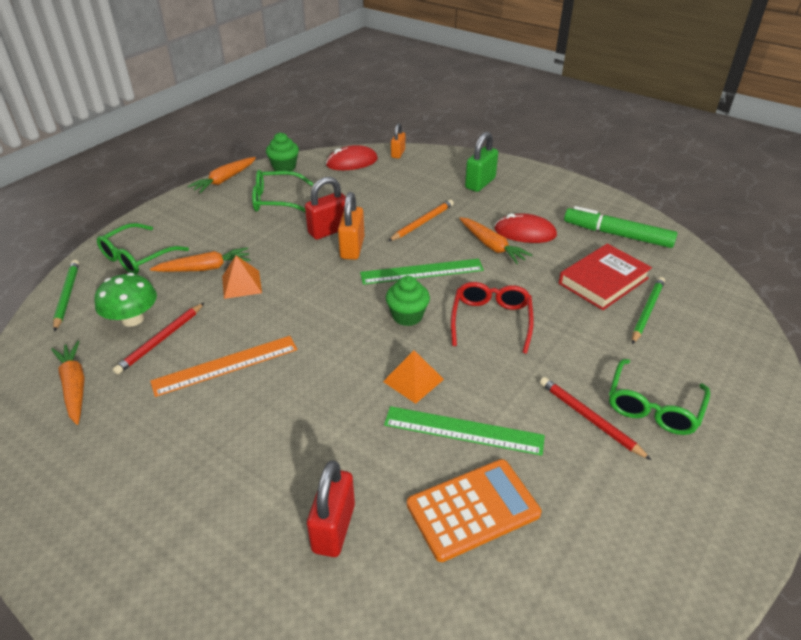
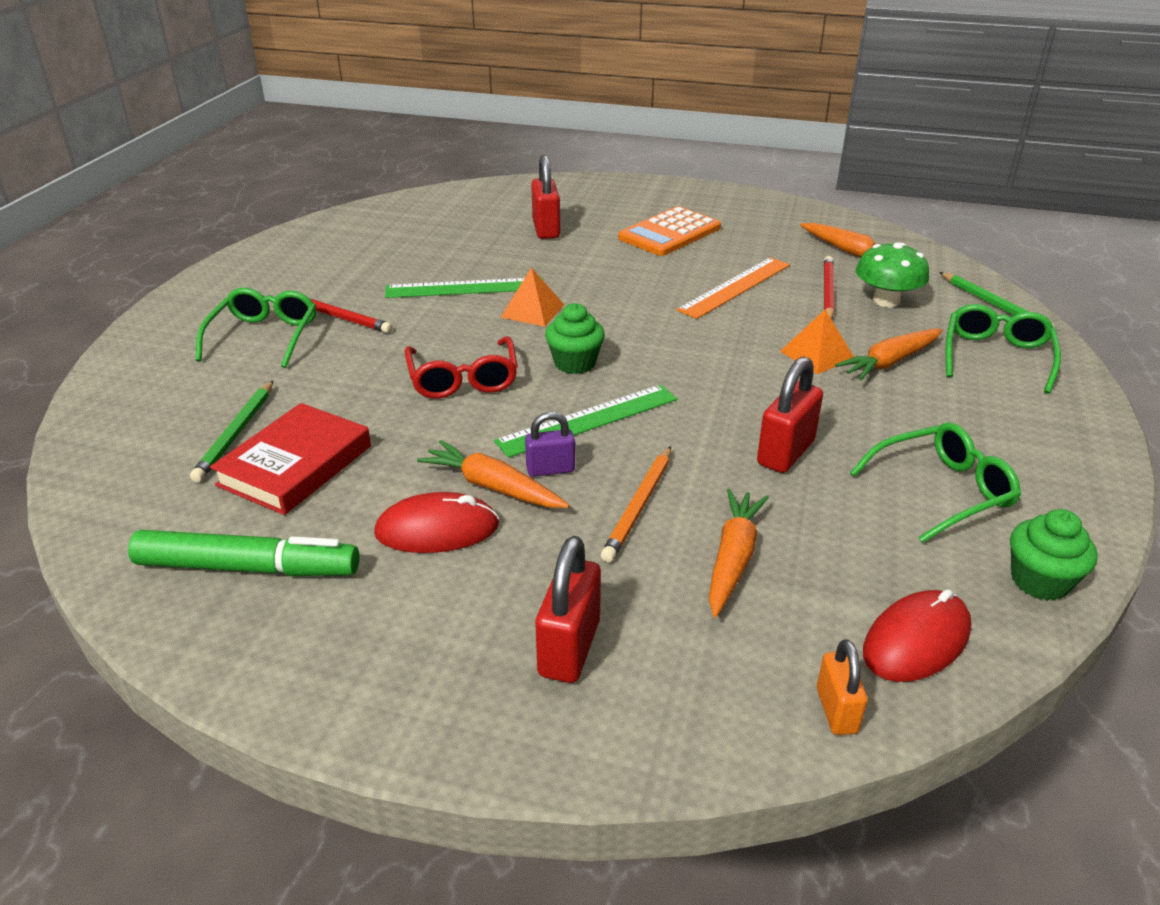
camera: 160 degrees right, 5 degrees down
orange carrot [188,157,256,193] -> orange carrot moved to [709,489,769,617]
orange padlock [338,192,364,260] -> none
orange calculator [407,459,541,562] -> orange calculator moved to [618,206,721,256]
green padlock [465,132,498,192] -> red padlock [535,536,601,683]
none -> purple padlock [525,412,575,477]

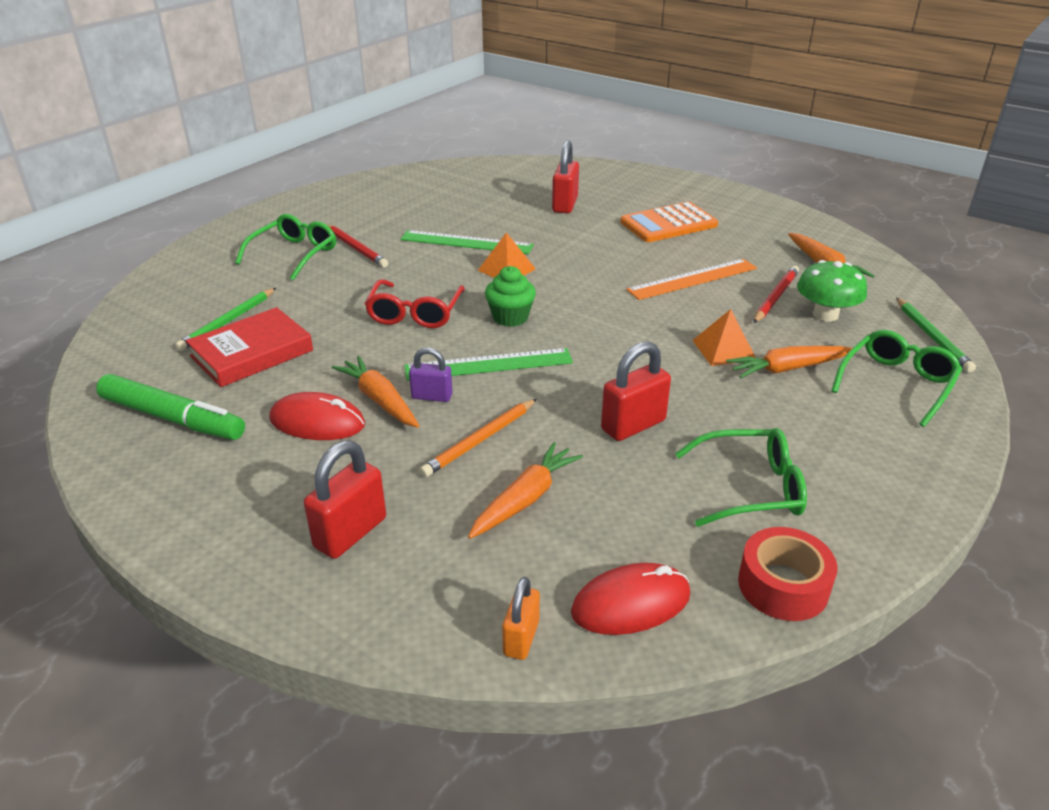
camera: 20 degrees right, 0 degrees up
green cupcake [1010,509,1098,601] -> red tape [738,527,837,621]

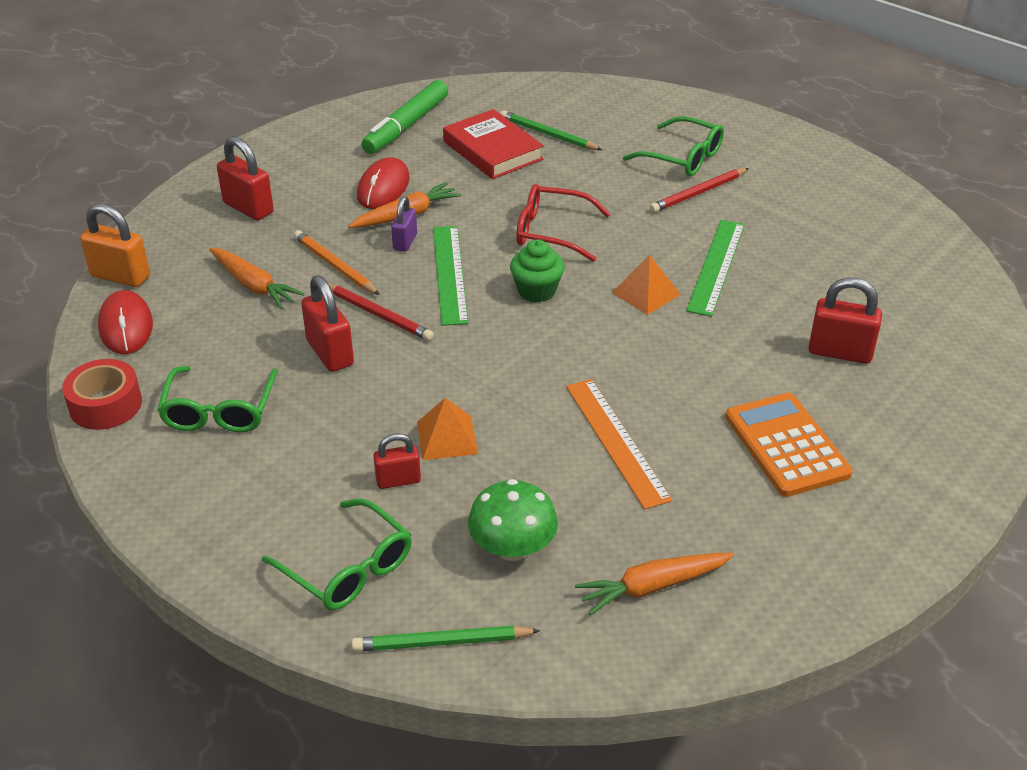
camera: 95 degrees right, 5 degrees up
orange padlock [502,577,540,660] -> orange padlock [80,203,150,287], size x1.60
orange carrot [726,346,852,378] -> red padlock [373,433,421,489]
red pencil [754,266,799,323] -> red pencil moved to [328,284,434,341]

